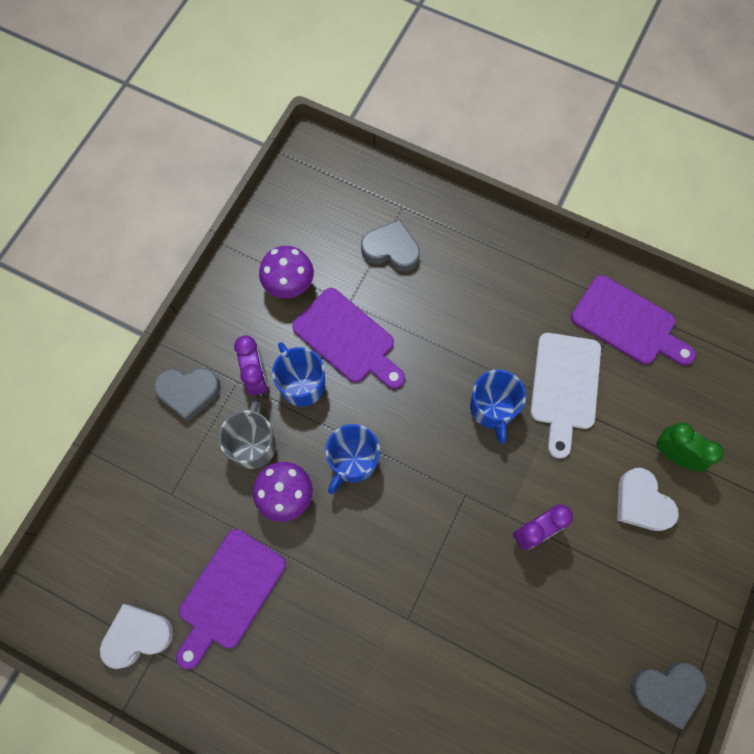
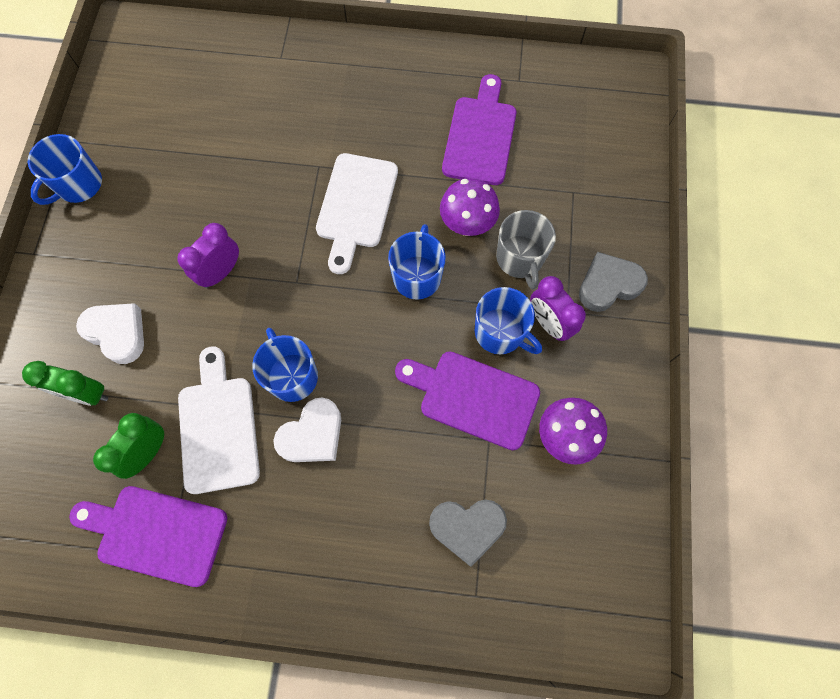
camera: 160 degrees right, 0 degrees up
white heart [100,604,173,669] -> white heart moved to [273,397,341,462]
grey heart [630,662,706,730] -> blue mug [28,134,102,205]
none -> green clock [93,413,164,479]
none -> white cutting board [316,153,398,274]

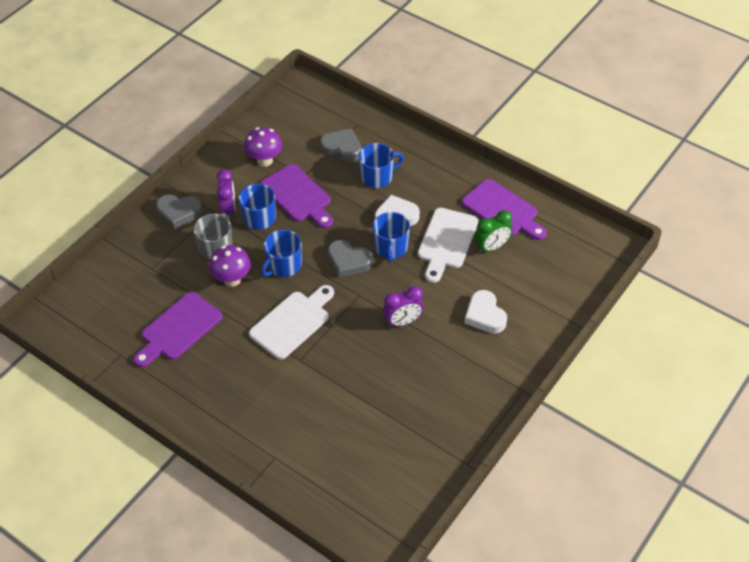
camera: 150 degrees left, 20 degrees down
green clock [22,361,108,406] -> none
blue mug [28,134,102,205] -> blue mug moved to [359,143,404,188]
none -> grey heart [328,240,373,278]

